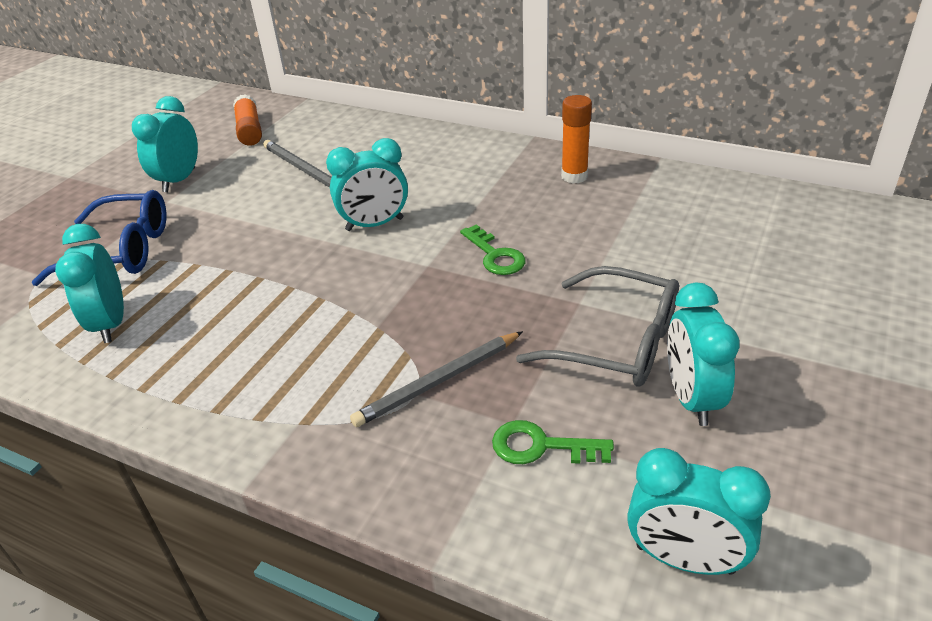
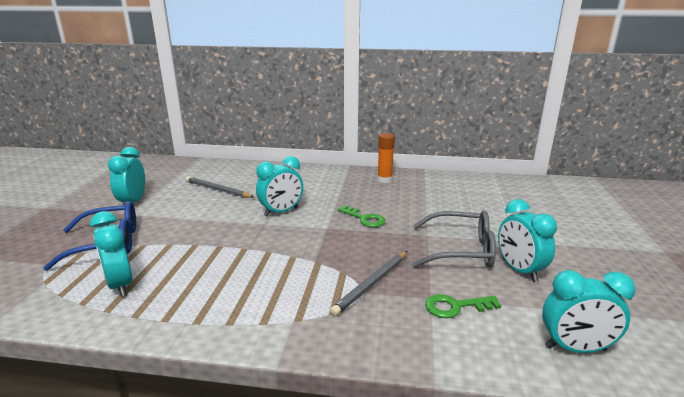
camera: 20 degrees left, 15 degrees down
orange glue stick [233,94,262,146] -> none

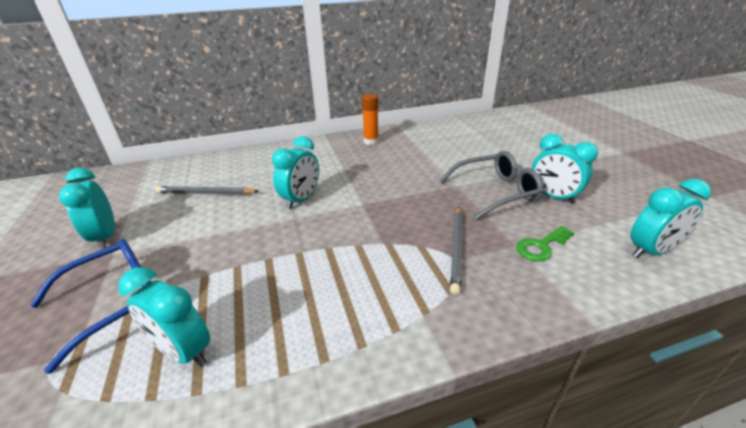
camera: 25 degrees left, 10 degrees up
green key [337,205,385,227] -> none

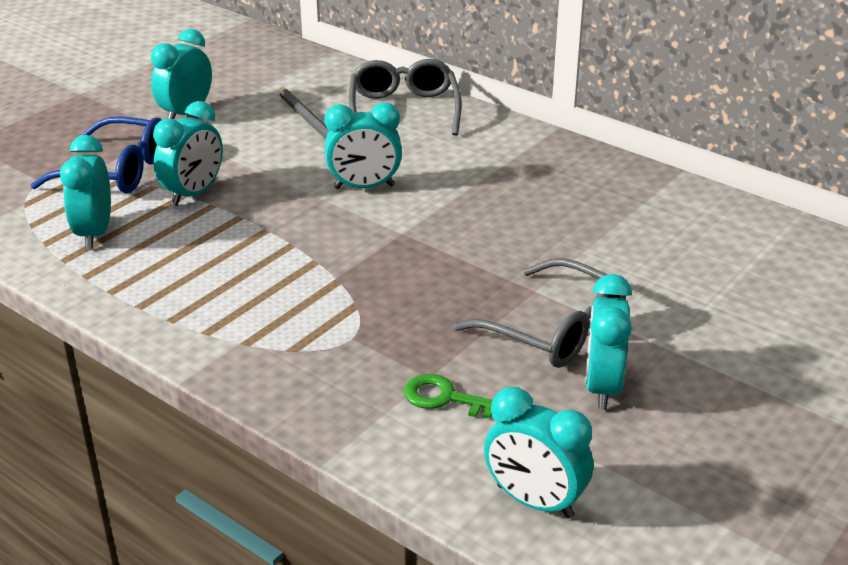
camera: 55 degrees right, 0 degrees up
orange glue stick [362,94,379,145] -> none
grey pencil [450,206,462,295] -> none
none -> turquoise clock [153,101,223,206]
none -> grey glasses [349,59,461,136]

